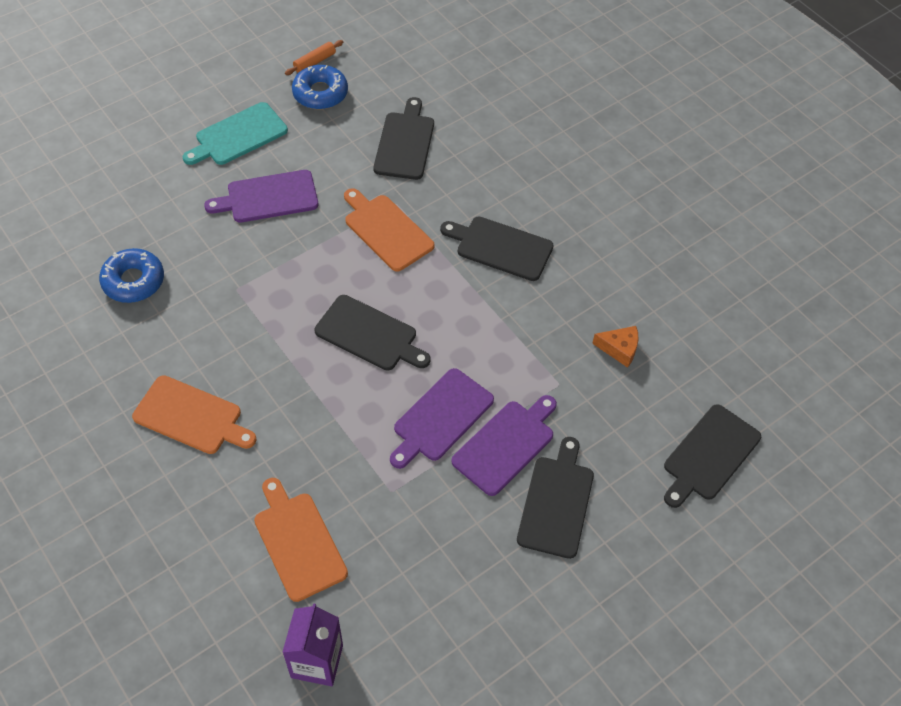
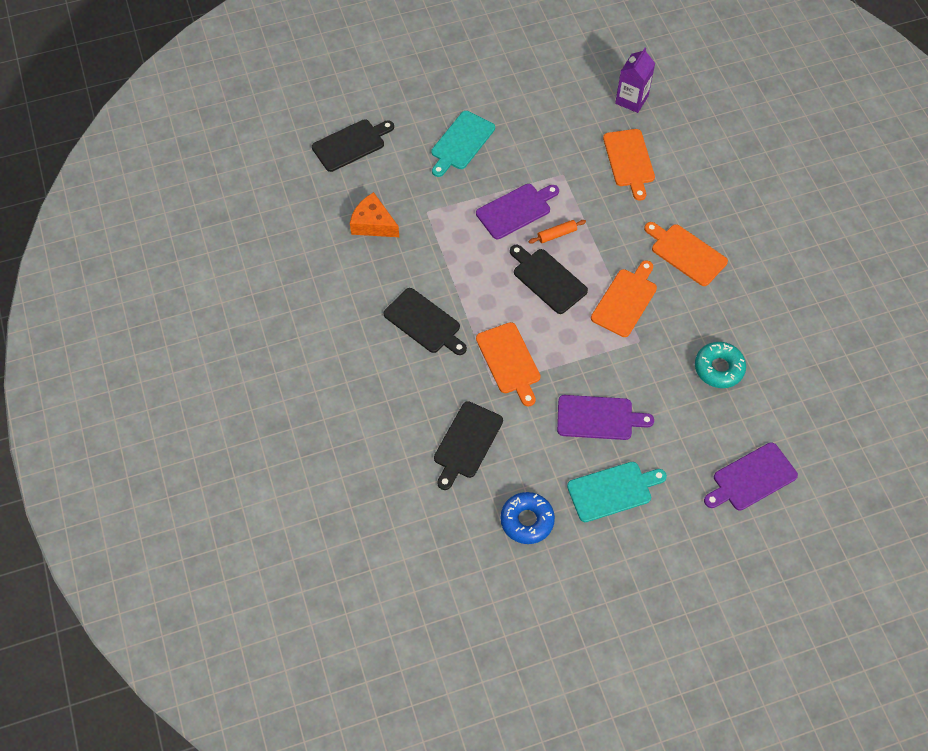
camera: 160 degrees left, 5 degrees up
blue donut [99,248,164,303] -> turquoise donut [695,342,746,388]
orange rolling pin [285,40,343,75] -> orange rolling pin moved to [529,220,586,244]
purple cutting board [451,395,557,496] -> purple cutting board moved to [704,442,798,511]
black cutting board [517,437,594,559] -> turquoise cutting board [431,111,495,177]
orange cheese [592,326,639,368] -> orange cheese [350,192,399,237], size x1.50
none -> orange cutting board [591,260,657,337]

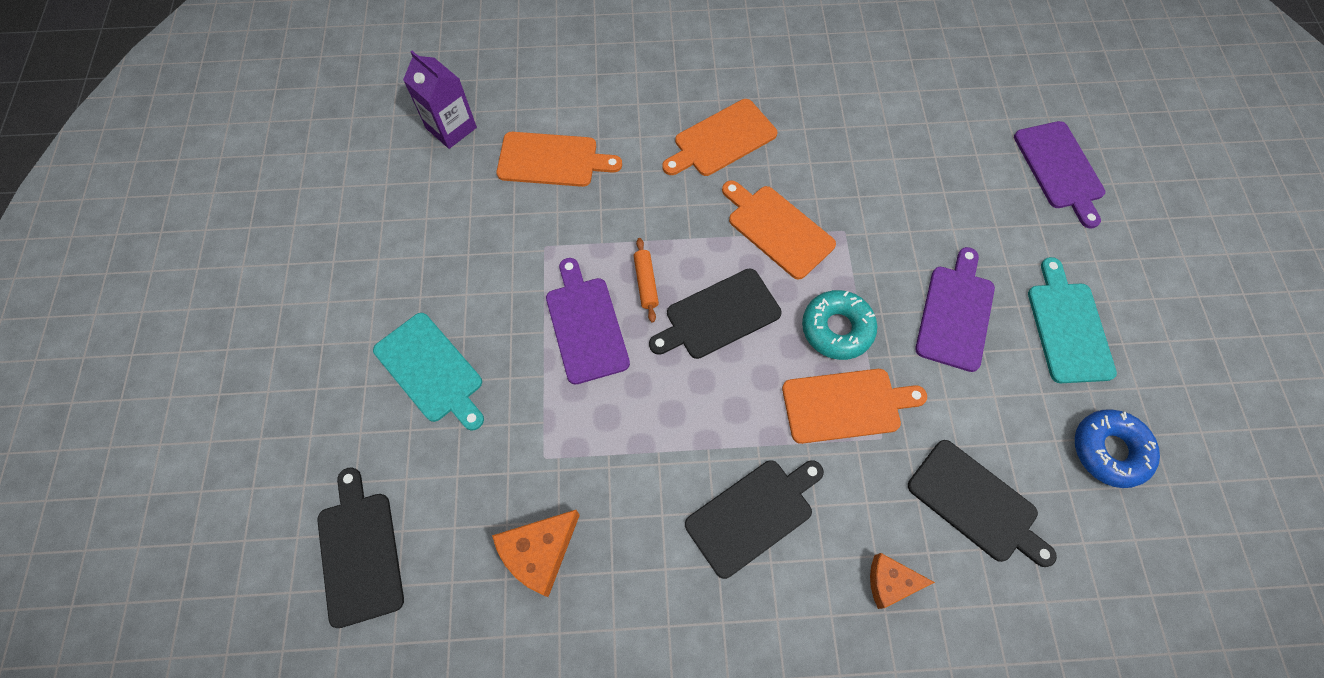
camera: 75 degrees left, 5 degrees up
turquoise donut [695,342,746,388] -> turquoise donut moved to [802,290,877,360]
none -> orange cheese [870,553,935,609]

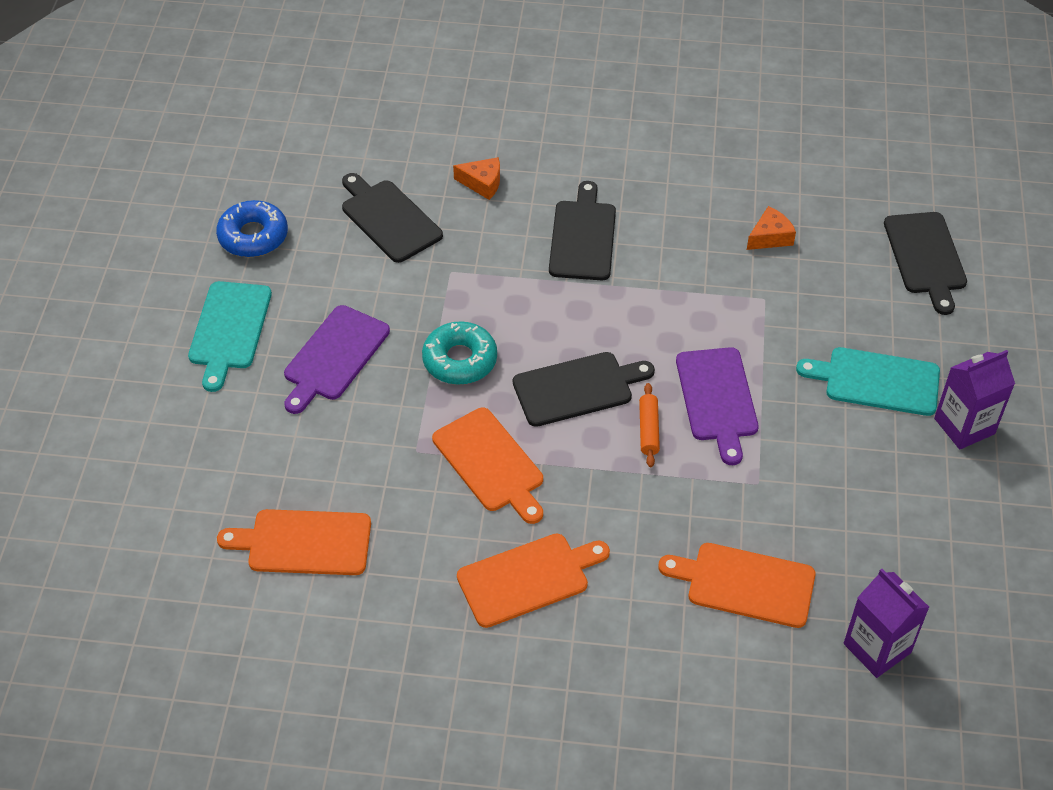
camera: 170 degrees left, 15 degrees down
turquoise cutting board [373,313,484,431] -> turquoise cutting board turned 45 degrees counterclockwise [796,347,940,416]
orange cheese [492,510,580,597] -> orange cheese [747,206,796,250], size x0.66
black cutting board [685,460,824,579] -> black cutting board turned 120 degrees clockwise [549,181,616,280]
orange cutting board [782,369,927,444] -> orange cutting board moved to [217,509,371,575]
purple cutting board [1014,121,1105,229] -> none
none -> purple carton [934,350,1015,449]

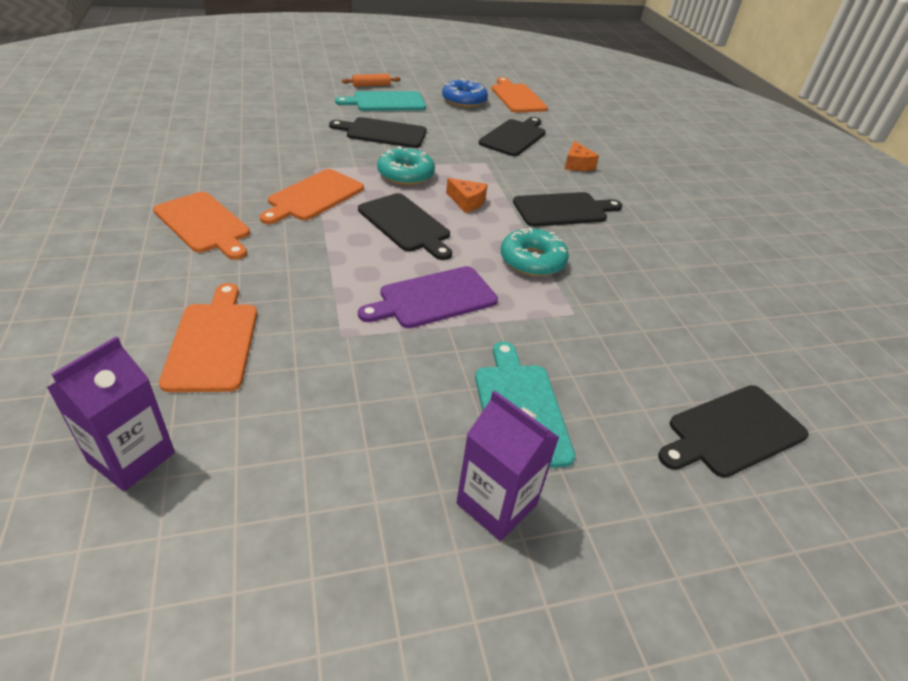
camera: 65 degrees right, 10 degrees down
orange cutting board [217,509,371,575] -> orange cutting board moved to [491,77,548,113]
purple cutting board [284,305,390,414] -> black cutting board [329,117,427,148]
orange rolling pin [639,383,660,467] -> orange rolling pin moved to [342,74,401,87]
orange cheese [747,206,796,250] -> orange cheese moved to [446,178,488,213]
none -> turquoise donut [501,227,569,277]

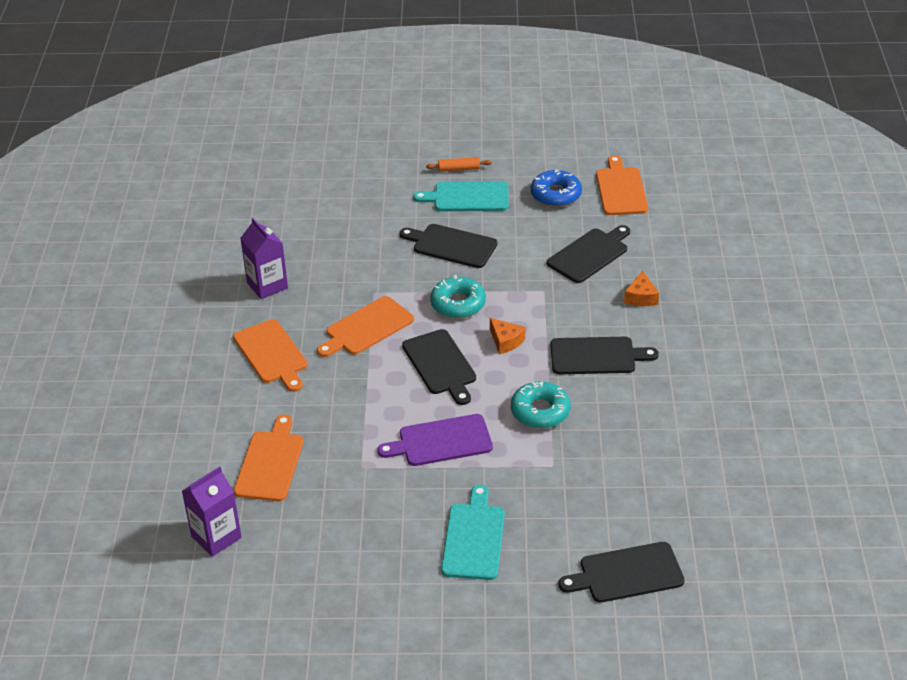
camera: 20 degrees right, 0 degrees up
purple carton [456,390,559,541] -> purple carton moved to [240,218,288,299]

